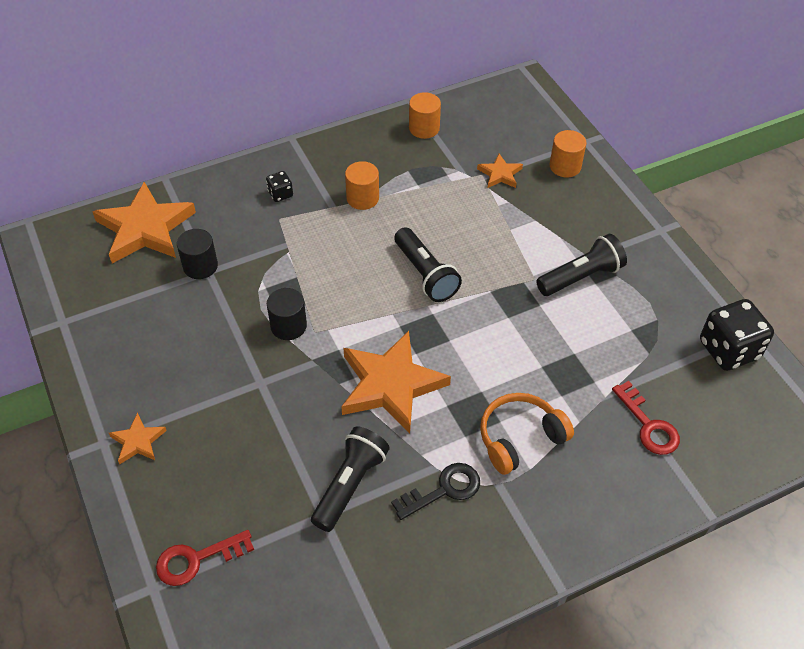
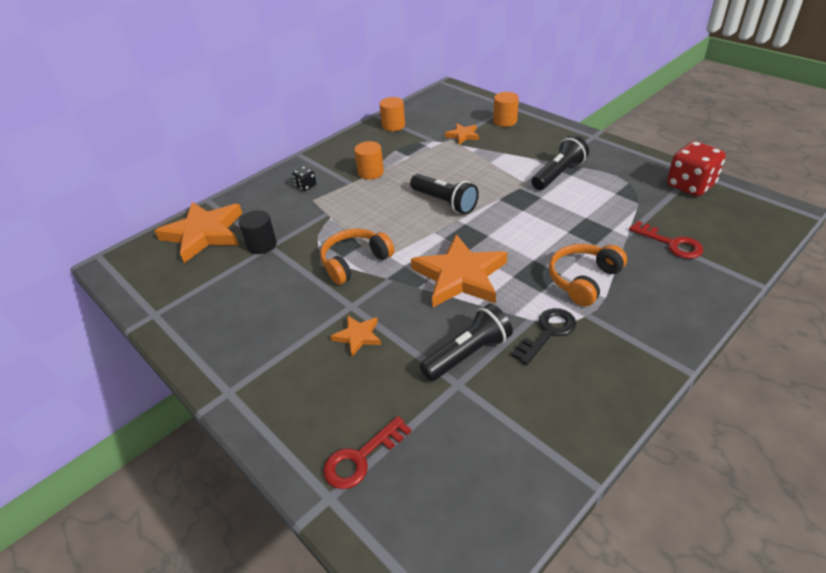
camera: 15 degrees left, 10 degrees down
orange star [109,413,167,464] -> orange star moved to [331,315,381,356]
black cylinder [267,288,307,340] -> orange headphones [320,229,394,285]
black flashlight [311,427,390,532] -> black flashlight turned 45 degrees clockwise [420,303,513,381]
black dice [700,299,774,371] -> red dice [667,141,726,196]

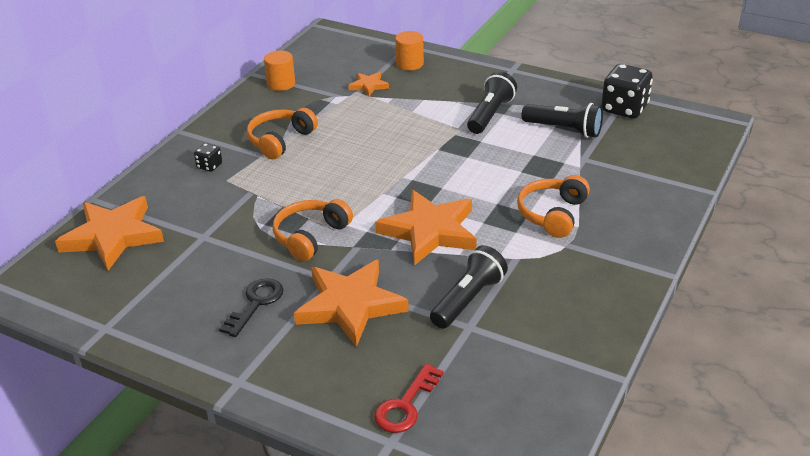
camera: 20 degrees left, 5 degrees down
black cylinder [239,210,277,254] -> none
orange star [331,315,381,356] -> orange star [294,260,409,347], size x2.09
orange cylinder [354,141,384,180] -> orange headphones [247,108,318,159]
black flashlight [410,174,479,214] -> black flashlight moved to [522,103,603,138]
black key [511,308,576,365] -> black key moved to [219,278,284,337]
red key [629,221,703,259] -> none
red dice [667,141,726,196] -> black dice [601,64,653,119]

